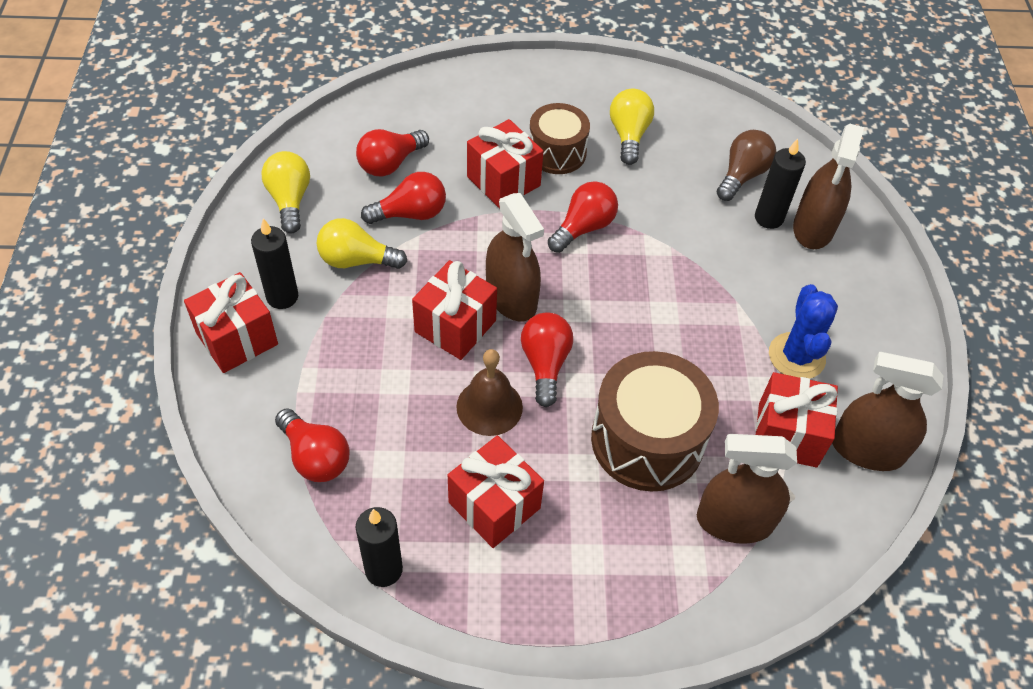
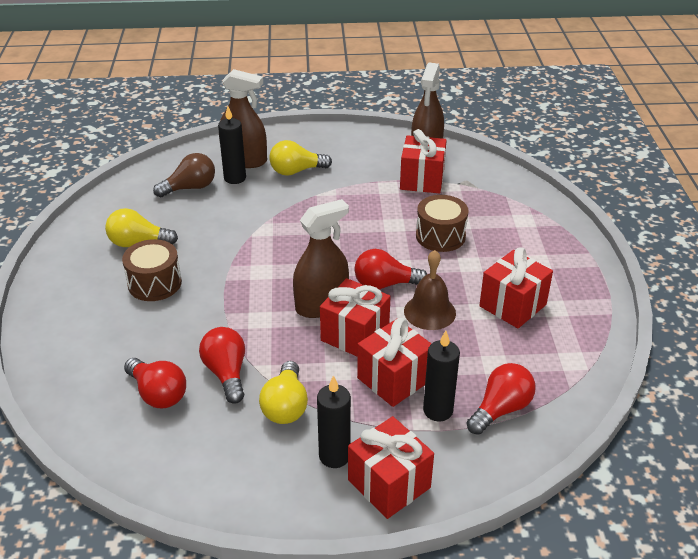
camera: 90 degrees left, 15 degrees down
yellow light bulb [261,151,310,234] -> yellow light bulb moved to [269,140,332,176]
black candle [356,507,403,587] -> black candle moved to [423,331,460,421]
red gift [467,119,544,209] -> red gift moved to [357,318,432,407]
red light bulb [548,181,618,253] -> none
brown drum [591,351,719,492] -> brown drum [416,195,469,252], size x0.63
brown spray bottle [697,434,797,544] -> none
brown light bulb [717,130,776,201] -> brown light bulb turned 120 degrees clockwise [153,153,215,197]
blue cactus [769,284,838,379] -> none

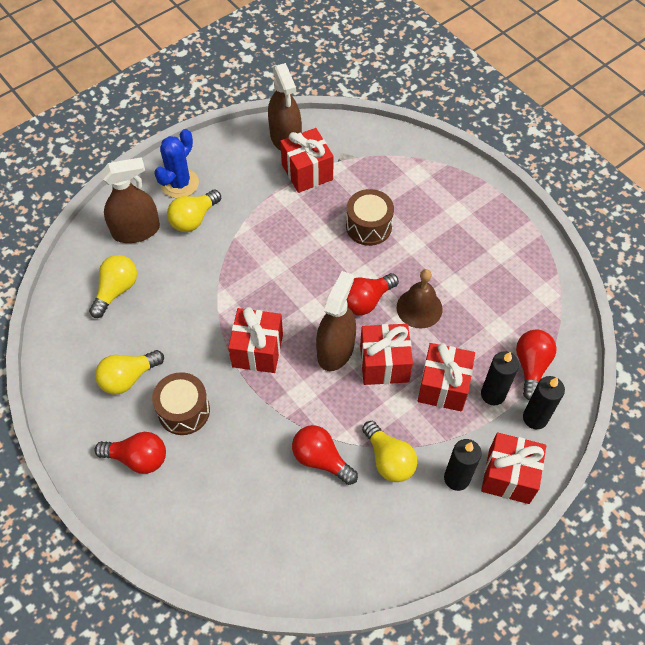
camera: 35 degrees left, 20 degrees up
red light bulb [124,358,186,408] -> red light bulb moved to [95,432,166,474]
brown light bulb [153,153,215,197] -> yellow light bulb [89,255,137,318]
black candle [218,106,246,184] -> black candle moved to [523,376,565,429]
red gift [479,247,553,328] -> red gift moved to [228,307,283,373]
none -> blue cactus [154,129,199,198]

